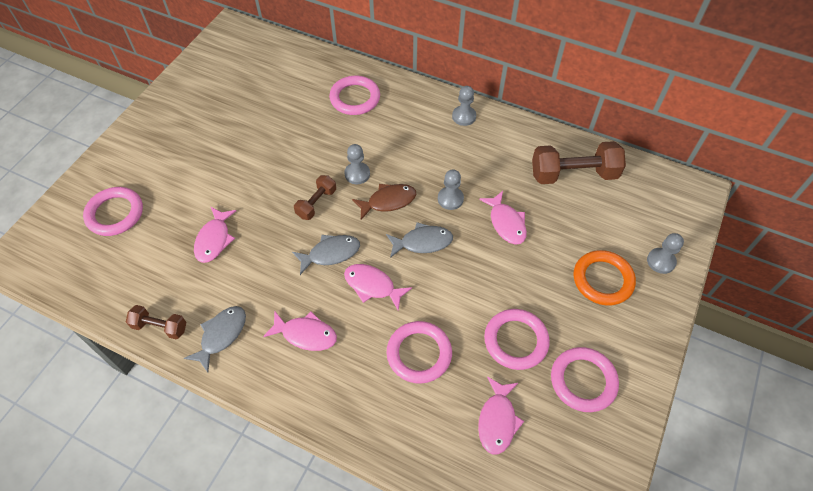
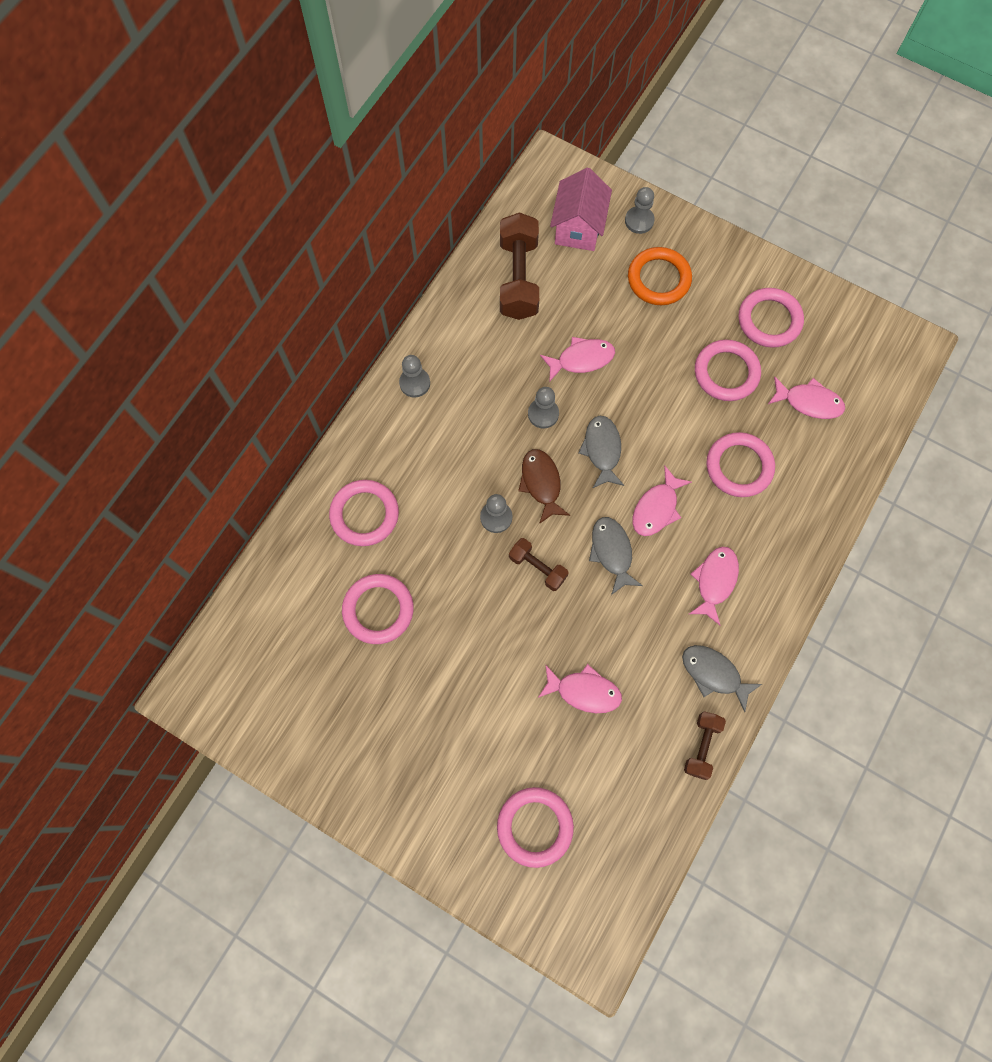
camera: 85 degrees left, 15 degrees up
none -> pink ring [342,574,414,644]
none -> pink house [550,168,612,251]

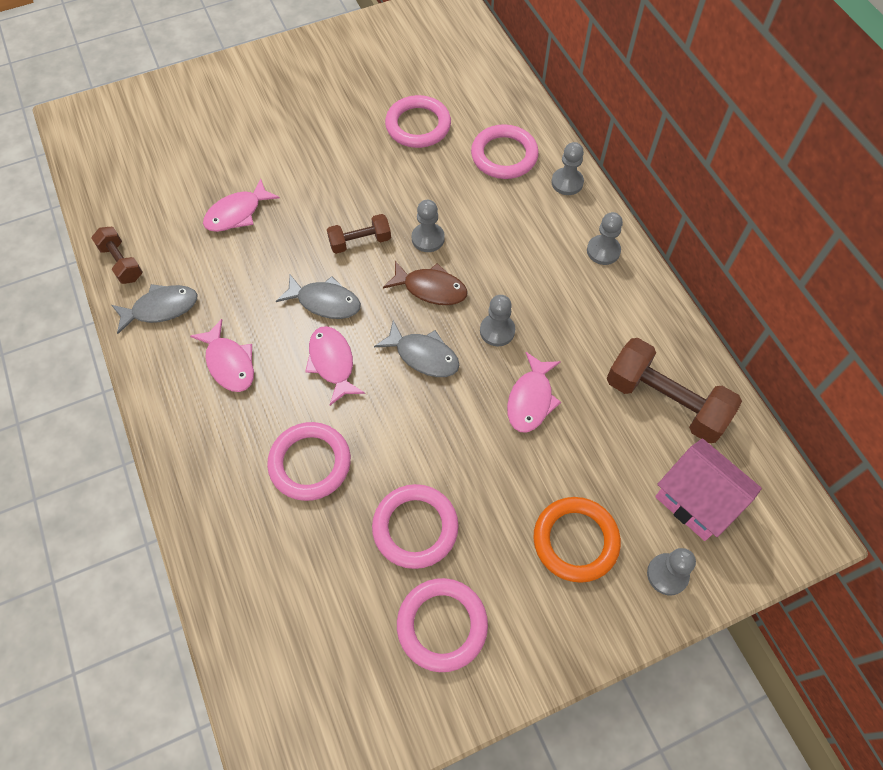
camera: 125 degrees right, 10 degrees down
pink ring [497,787,574,868] -> none
pink fish [768,377,845,419] -> none
none -> grey pawn [551,142,584,195]

